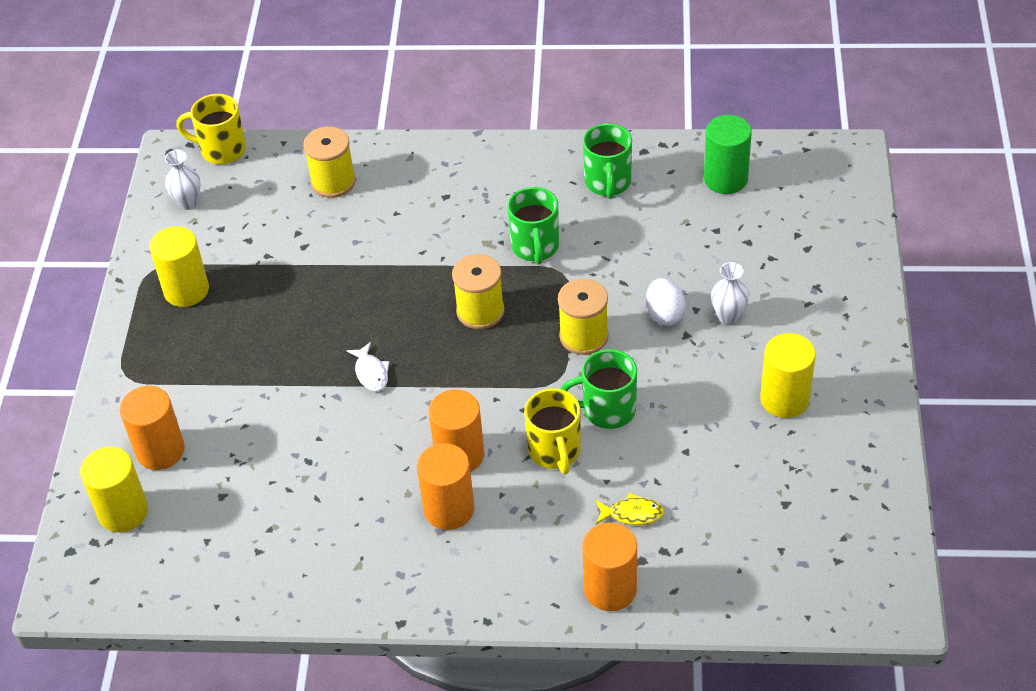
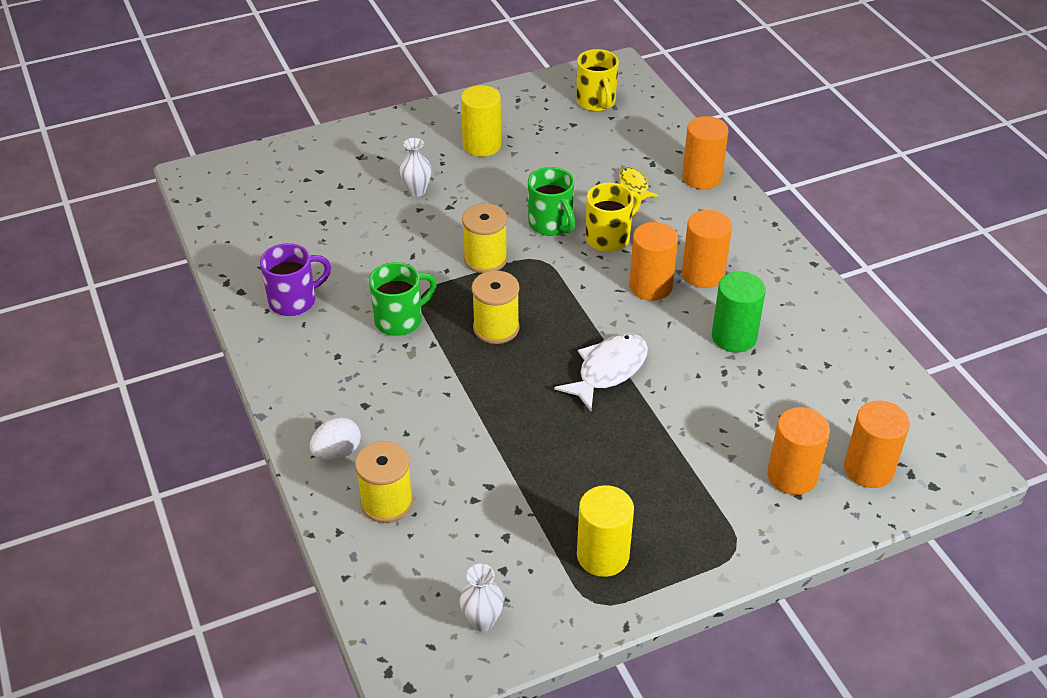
camera: 120 degrees left, 5 degrees down
yellow cylinder [80,447,148,532] -> orange cylinder [844,401,910,488]
yellow mug [176,94,246,164] -> yellow mug moved to [576,49,619,112]
white fish [346,342,390,392] -> white fish [554,333,648,411], size x1.80
green mug [583,123,632,199] -> purple mug [260,243,331,316]
white egg [646,278,686,326] -> white egg moved to [310,417,361,461]
green cylinder [704,115,752,194] -> green cylinder moved to [712,271,766,353]

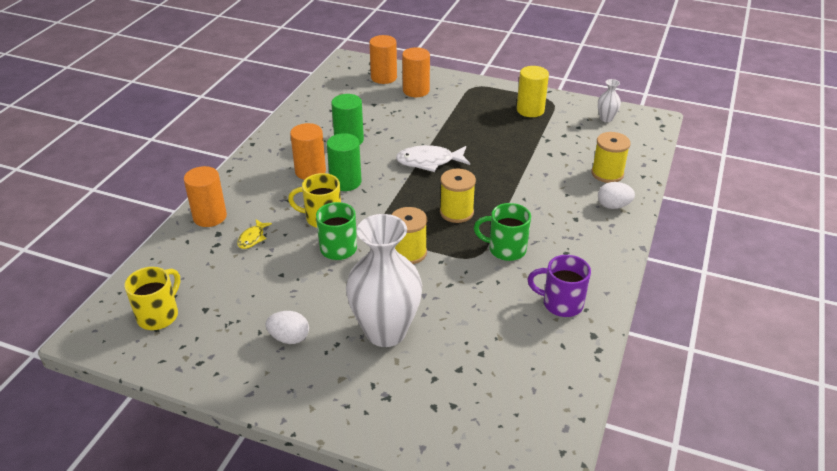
camera: 135 degrees left, 5 degrees down
white vase [399,138,432,197] -> white vase [346,214,422,347], size x2.36
yellow cylinder [461,85,501,157] -> white egg [266,311,309,344]
orange cylinder [629,222,678,301] -> green cylinder [327,133,362,191]

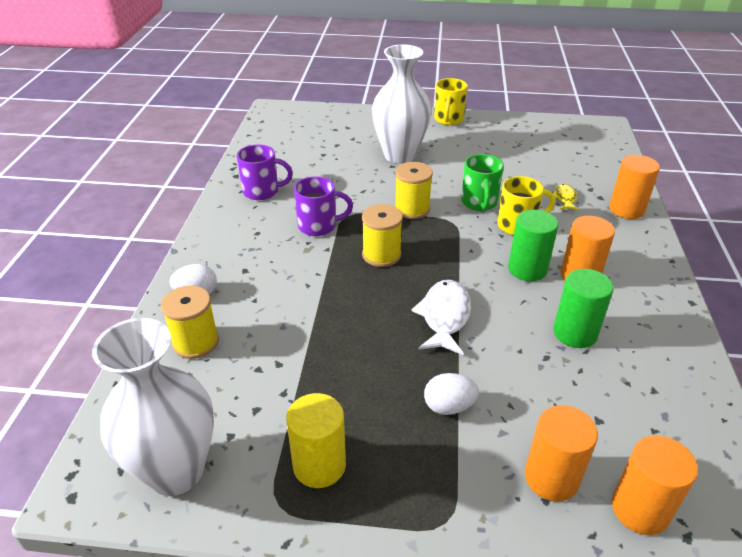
camera: 165 degrees right, 0 degrees up
yellow mug [124,267,180,330] -> yellow mug moved to [434,78,468,125]
white egg [266,311,309,344] -> white egg moved to [424,373,479,415]
white fish [396,145,470,172] -> white fish turned 60 degrees counterclockwise [411,280,471,356]
green mug [474,203,531,261] -> purple mug [294,176,353,236]
white vase [598,79,621,122] -> white vase [92,318,214,496], size x2.36

